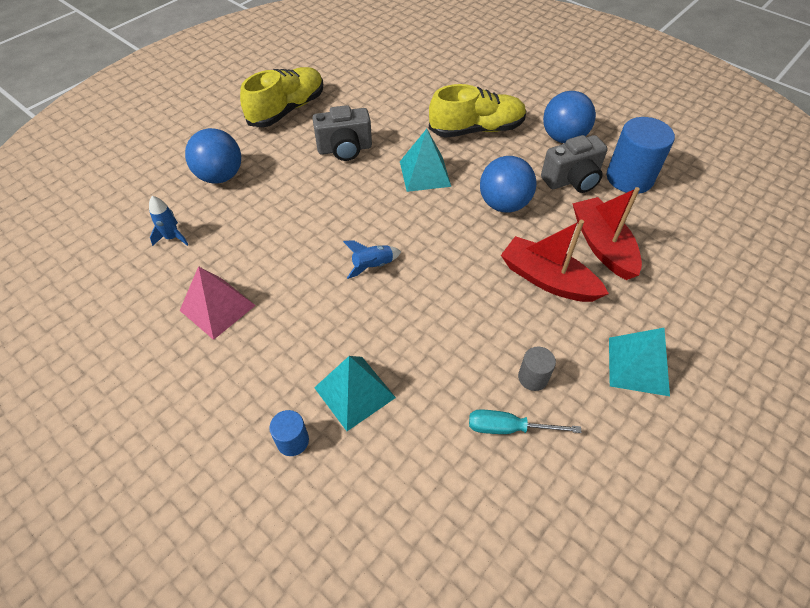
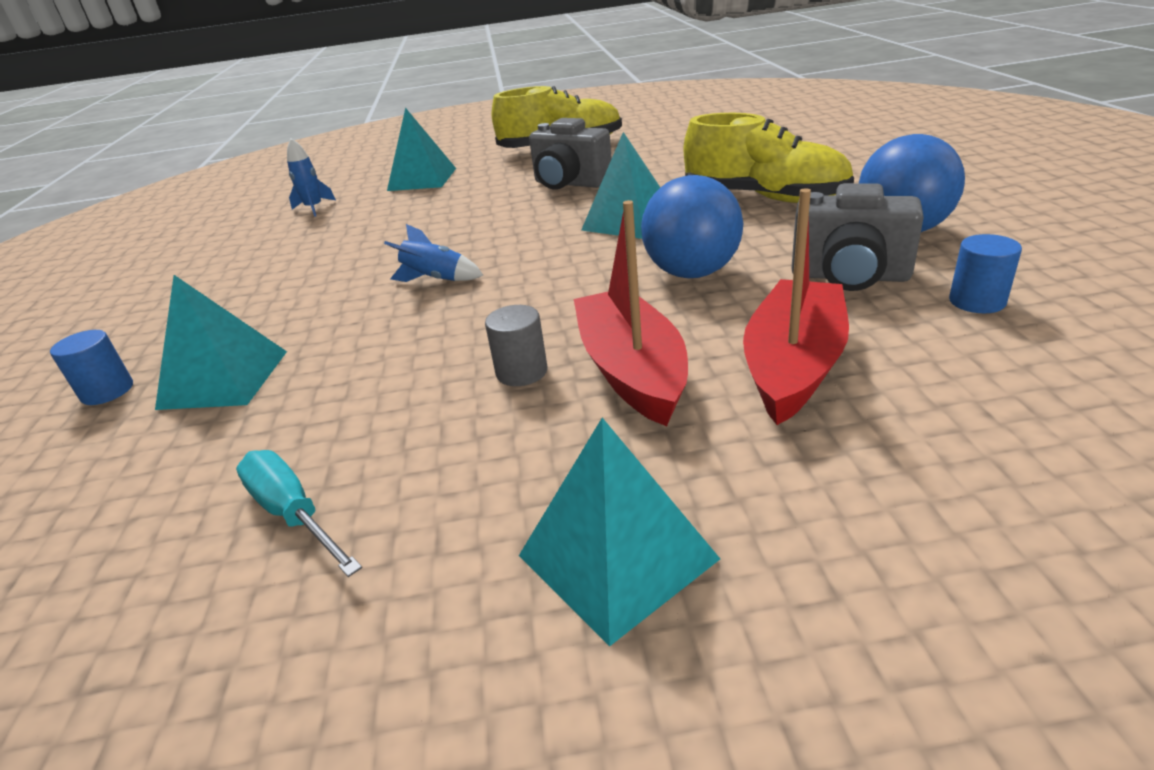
camera: 45 degrees right, 20 degrees down
pink pyramid [180,266,256,340] -> none
blue ball [185,128,241,184] -> turquoise pyramid [387,107,456,191]
grey cylinder [518,347,556,391] -> grey cylinder moved to [485,305,548,386]
blue cylinder [607,117,675,194] -> blue cylinder [949,234,1022,313], size x0.50

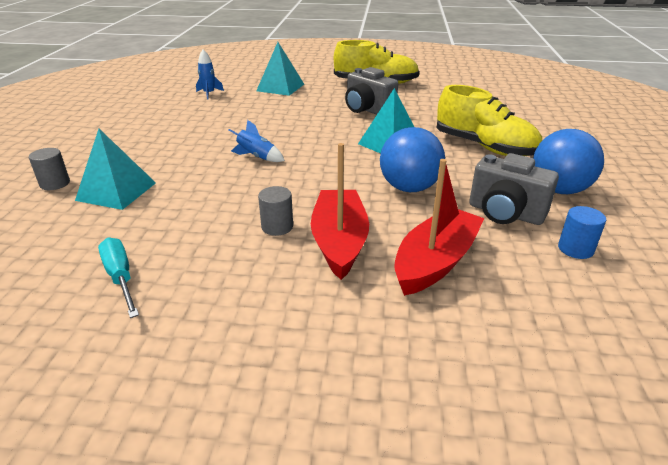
camera: 10 degrees right, 0 degrees up
blue cylinder [50,330,133,405] -> grey cylinder [29,148,70,190]
turquoise pyramid [519,418,720,646] -> none

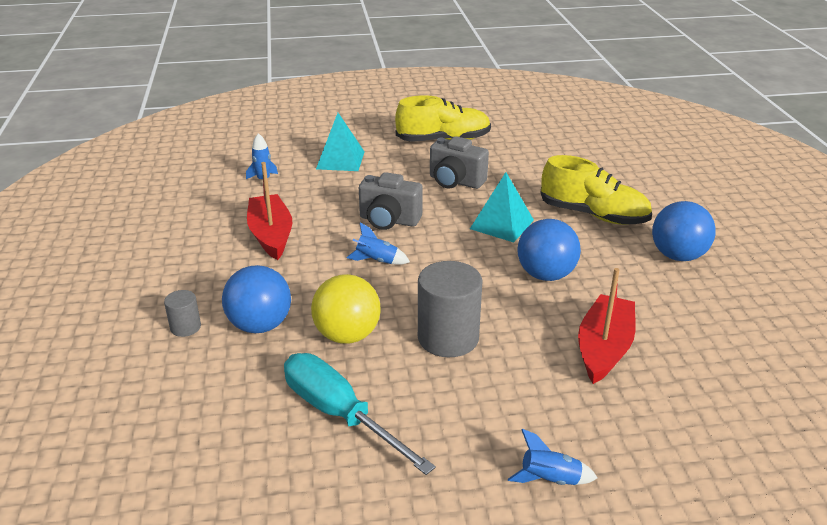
camera: 15 degrees left, 0 degrees up
turquoise pyramid [75,129,156,210] -> blue ball [222,265,291,333]
turquoise screwdriver [98,237,139,318] -> turquoise screwdriver [284,353,436,475], size x1.71
grey cylinder [258,186,293,236] -> grey cylinder [418,261,483,357], size x2.00
red boat [311,143,369,280] -> red boat moved to [247,162,292,260]
grey camera [469,153,559,225] -> grey camera moved to [359,172,423,230]
blue cylinder [558,206,606,259] -> none
none -> yellow ball [311,274,381,344]
none -> blue rocket [508,429,597,485]

